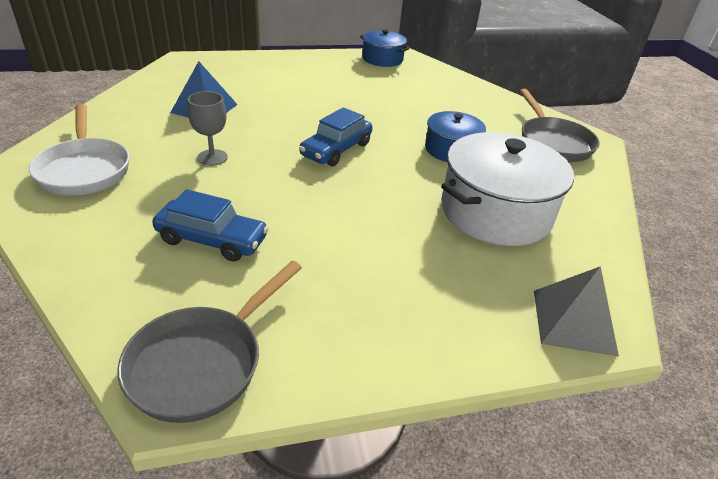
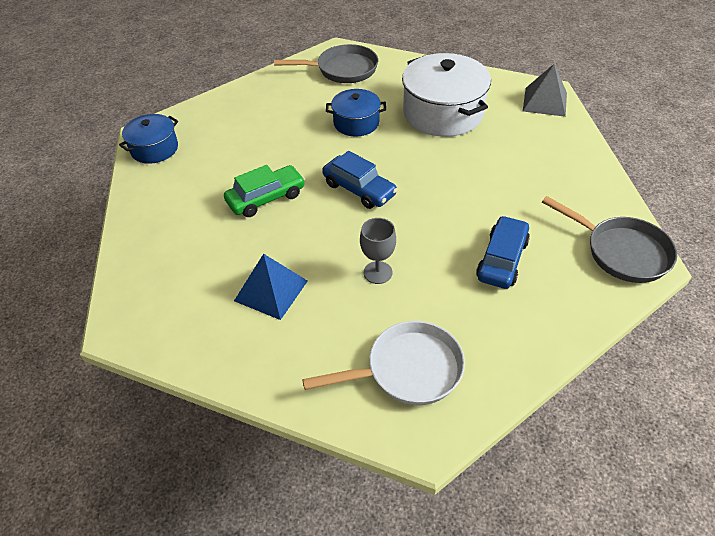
camera: 80 degrees left, 10 degrees up
none -> green car [224,165,305,217]

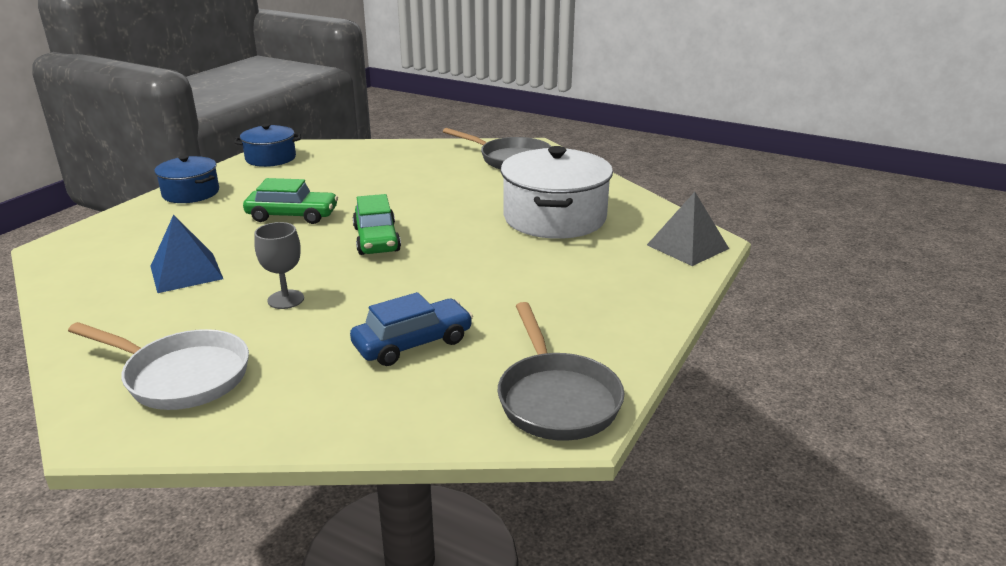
camera: 35 degrees right, 20 degrees down
blue car [322,151,398,209] -> green car [353,194,401,255]
blue pot [326,89,386,136] -> blue pot moved to [154,155,219,203]

